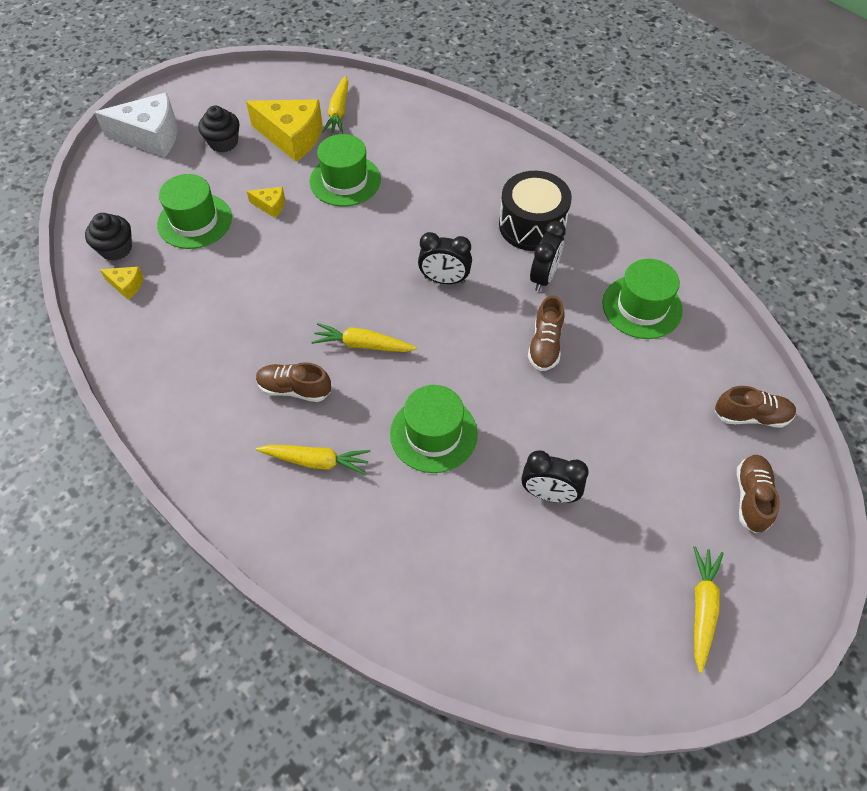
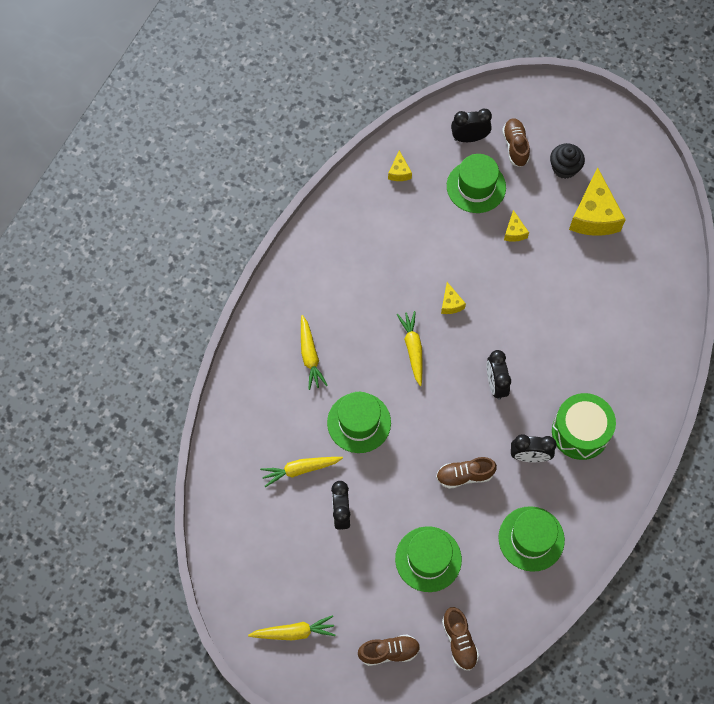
camera: 70 degrees right, 10 degrees up
black cupcake [85,213,132,261] -> none
white cheese [94,92,177,157] -> none
brown shoe [256,362,331,402] -> brown shoe moved to [502,118,530,167]
green hat [309,134,381,206] -> green hat moved to [395,526,462,592]
yellow carrot [322,76,348,134] -> yellow carrot moved to [260,457,343,487]
black drum [499,171,572,251] -> green drum [552,393,616,460]
none -> yellow cheese [441,282,466,314]
none -> black clock [451,109,492,142]

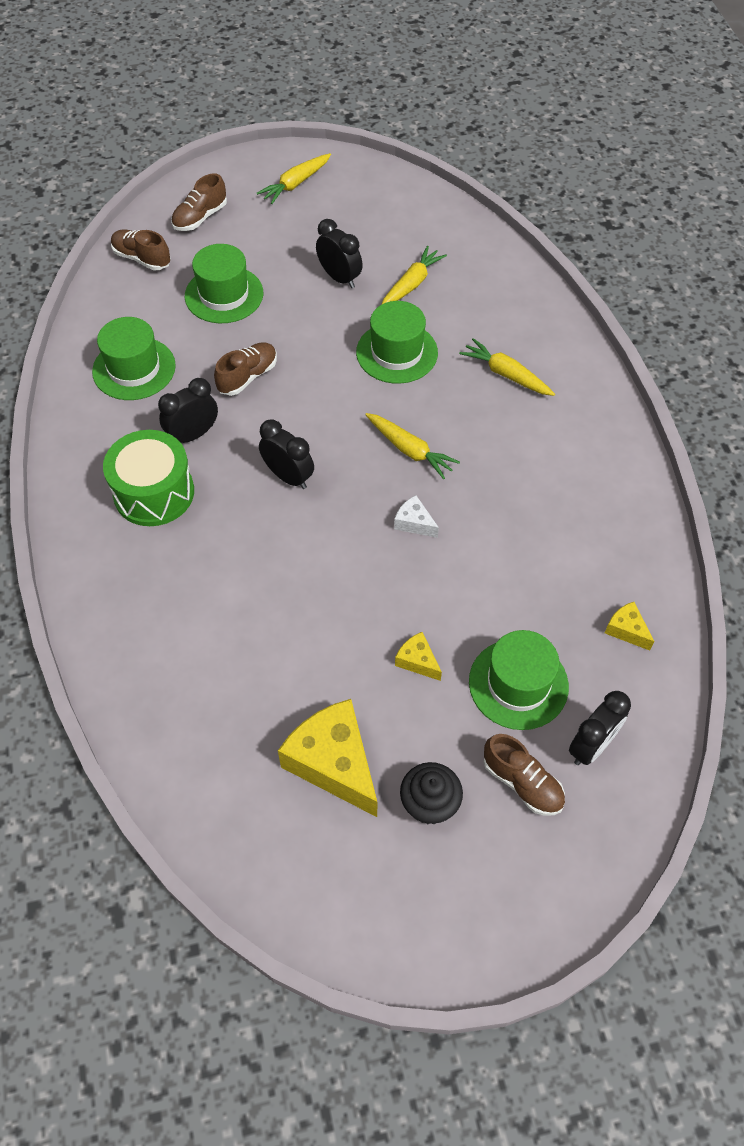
camera: 140 degrees right, 10 degrees down
yellow cheese [441,282,466,314] -> white cheese [394,495,439,538]

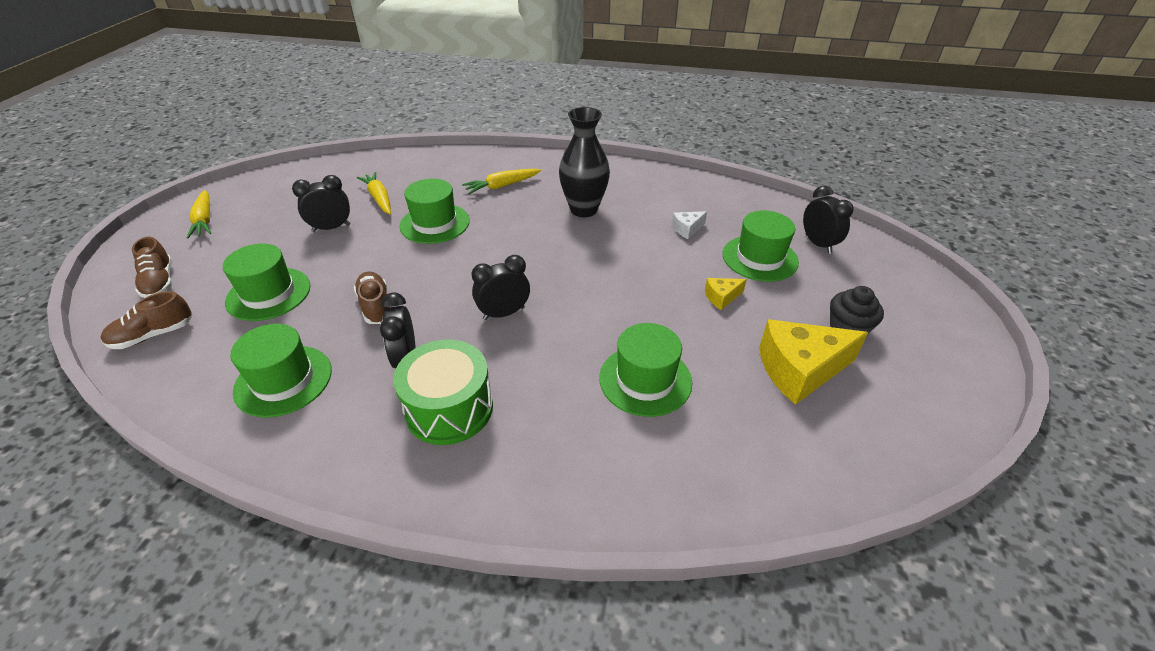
camera: 65 degrees left, 15 degrees down
yellow carrot [365,413,460,479] -> none
white cheese [394,495,439,538] -> white cheese moved to [672,211,707,239]
brown shoe [484,734,565,816] -> none
yellow cheese [605,602,655,651] -> none
none -> black vase [559,107,610,217]
none -> green hat [599,323,692,417]

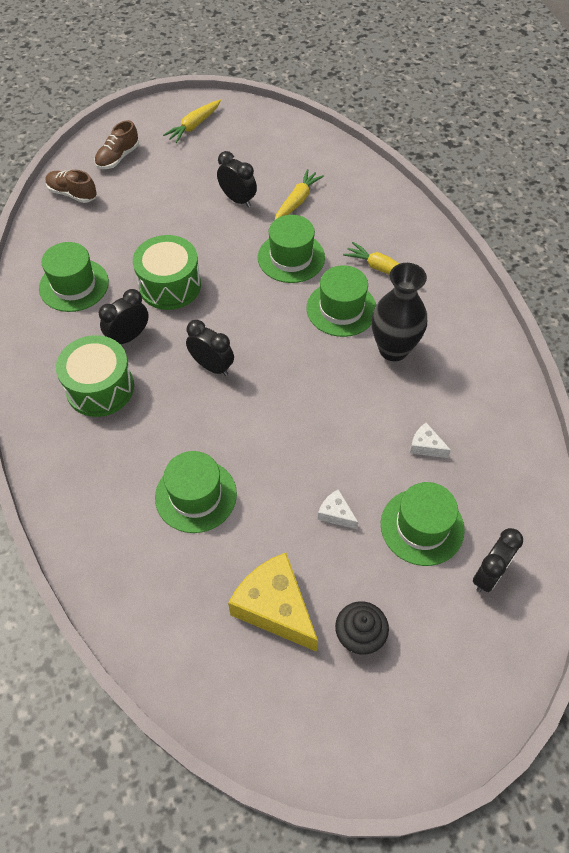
camera: 60 degrees right, 15 degrees up
green hat [223,243,311,321] -> green hat moved to [307,265,376,337]
brown shoe [354,271,389,324] -> green drum [133,235,201,310]
yellow cheese [705,278,747,310] -> white cheese [318,489,359,529]

